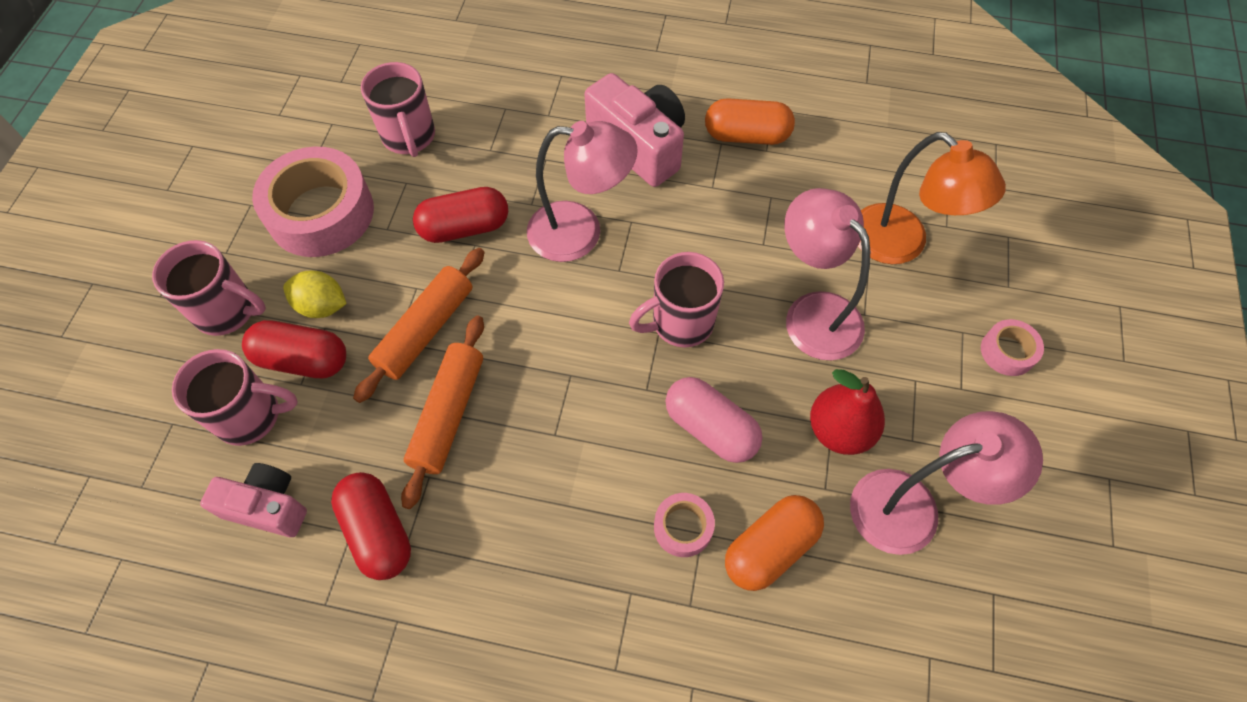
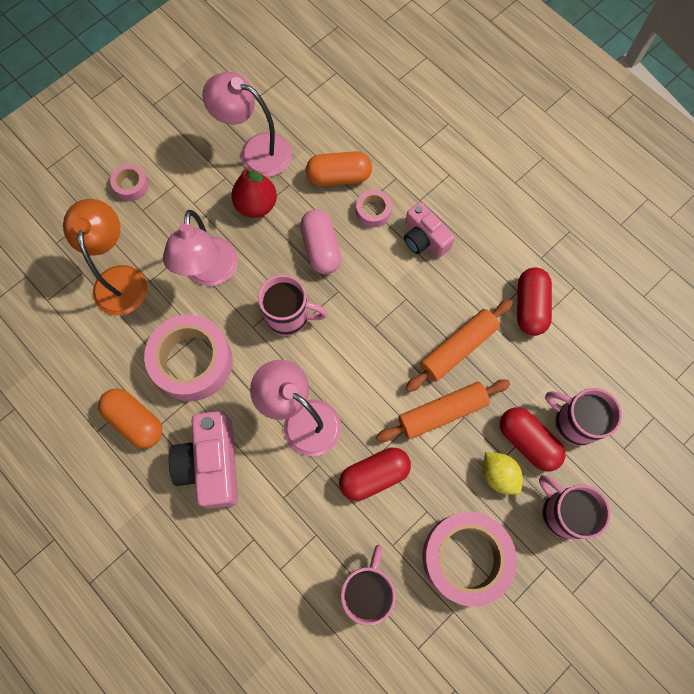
camera: 145 degrees left, 10 degrees up
pink camera [200,463,307,537] -> pink camera moved to [404,202,455,258]
red capsule [413,187,508,243] -> red capsule turned 45 degrees counterclockwise [339,448,411,501]
none -> pink tape [144,314,233,401]

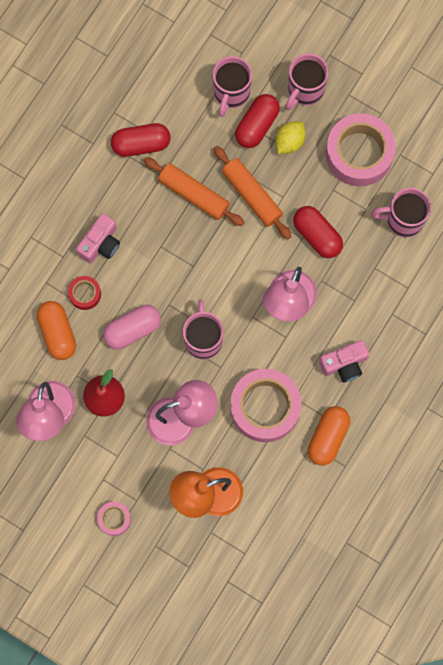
camera: 105 degrees left, 5 degrees up
pink camera [169,411,238,509] -> pink camera [319,340,369,382], size x0.65
pink tape [356,190,392,227] -> red tape [68,276,101,310]

